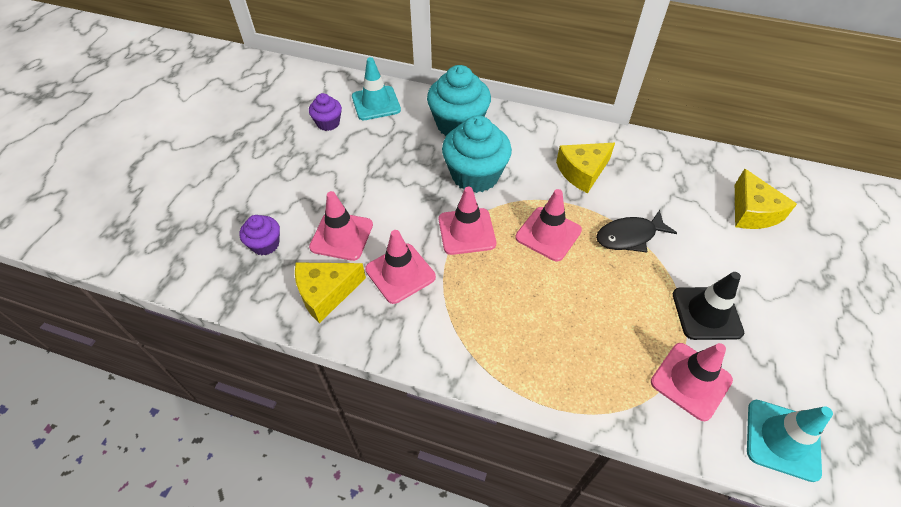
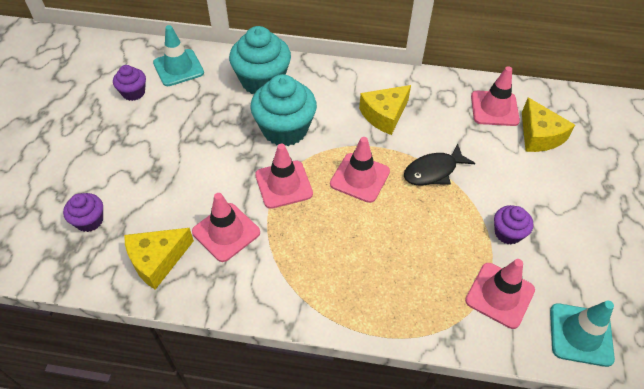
camera: 10 degrees left, 0 degrees up
pink traffic cone [309,191,373,261] -> pink traffic cone moved to [471,66,520,126]
black traffic cone [673,272,744,340] -> purple cupcake [494,205,533,245]

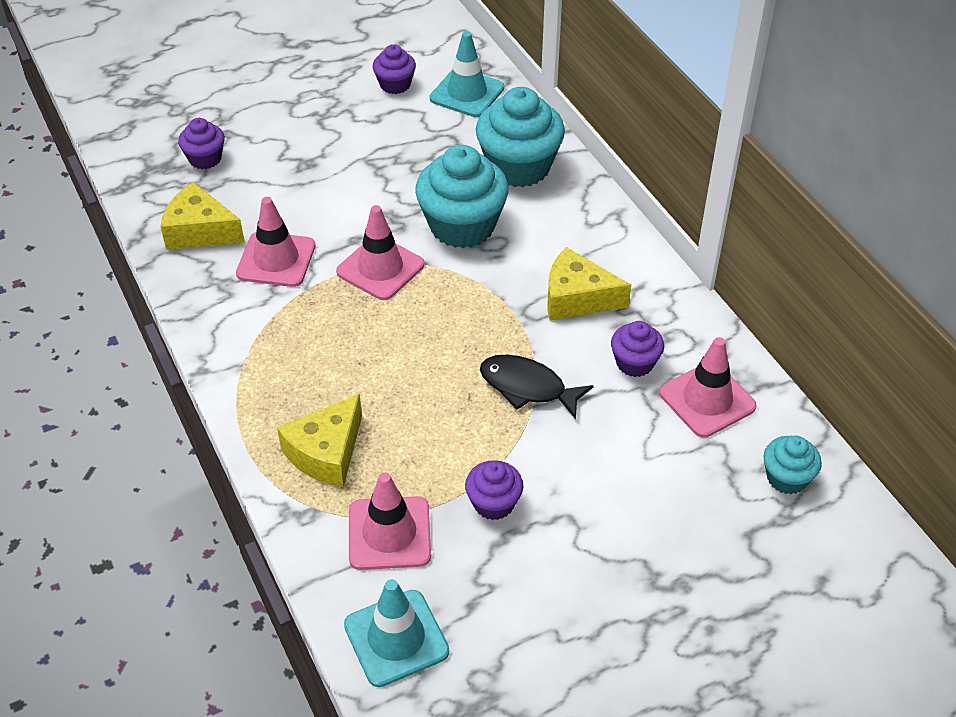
camera: 55 degrees right, 5 degrees down
pink traffic cone [330,137,390,203] -> none
yellow cheese [522,97,575,152] -> yellow cheese moved to [277,394,362,487]
none -> purple cupcake [611,321,664,377]
none -> turquoise cupcake [764,436,822,494]

